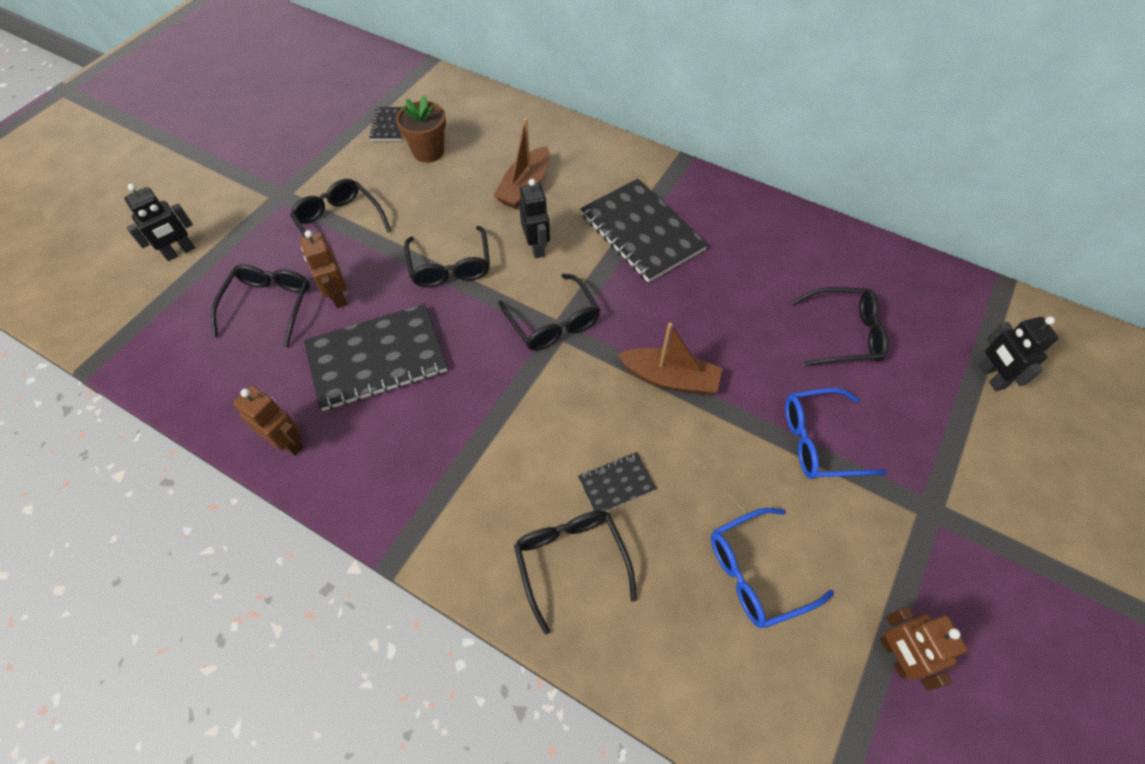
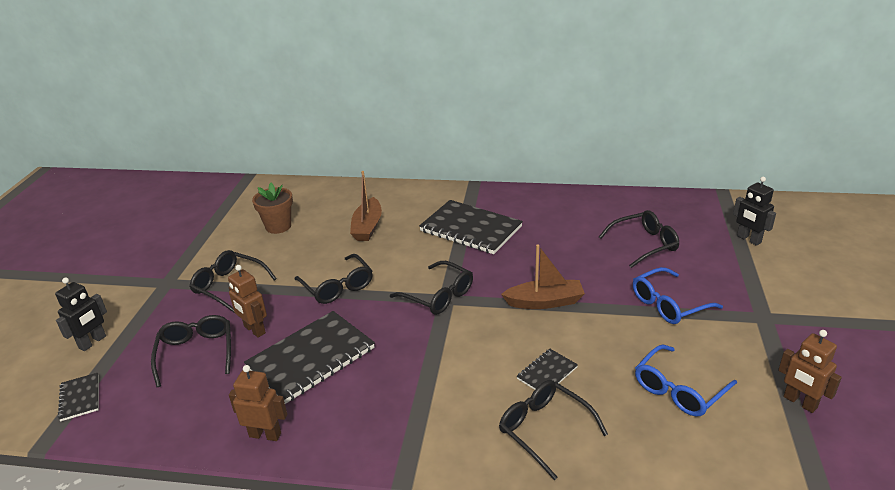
camera: 20 degrees left, 25 degrees down
black notebook [369,107,403,141] -> black notebook moved to [58,373,99,422]
black robot [519,179,550,258] -> none

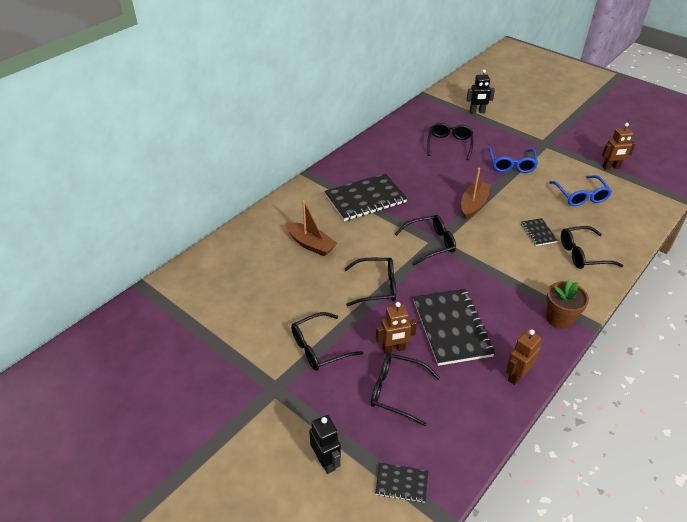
camera: 60 degrees left, 10 degrees up
brown flower pot [252,183,293,234] -> brown flower pot moved to [546,279,589,329]

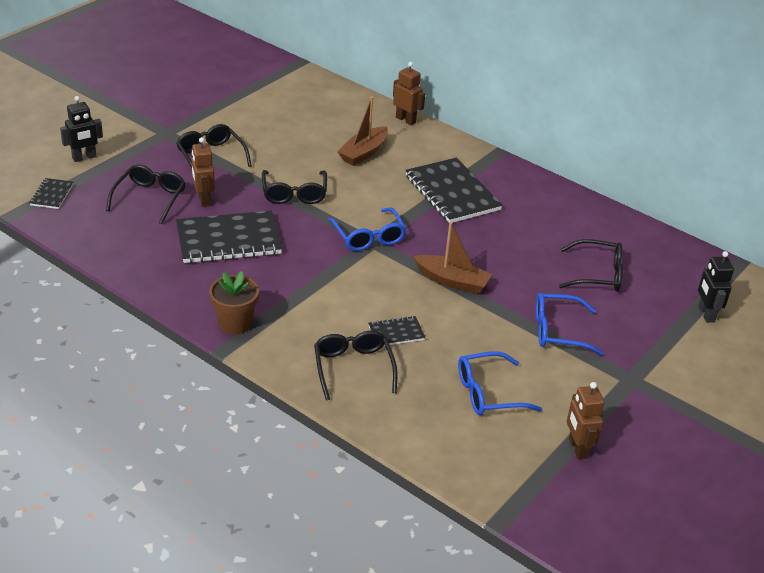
camera: 85 degrees right, 5 degrees down
black glasses [395,215,456,266] -> blue glasses [328,208,406,251]
brown robot [506,329,542,385] -> brown robot moved to [393,62,425,125]

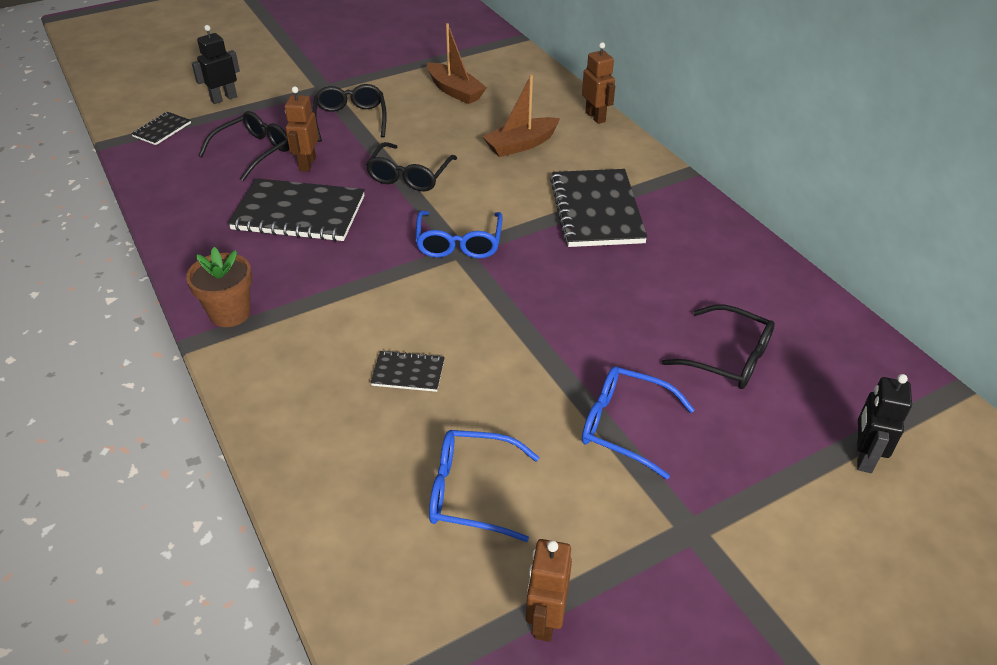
camera: 25 degrees right, 5 degrees up
black robot [60,96,103,162] -> black robot turned 150 degrees clockwise [192,25,240,104]
black glasses [314,330,397,401] -> none
brown boat [413,222,492,294] -> brown boat moved to [427,23,487,104]

